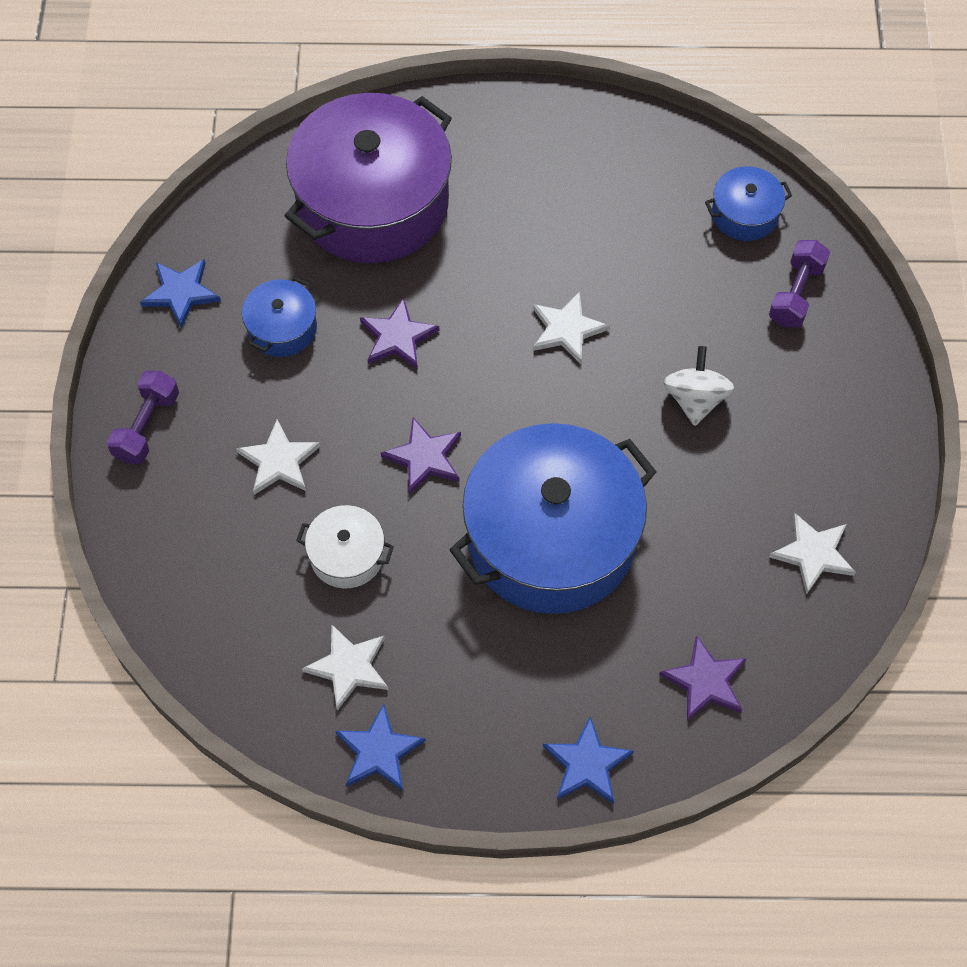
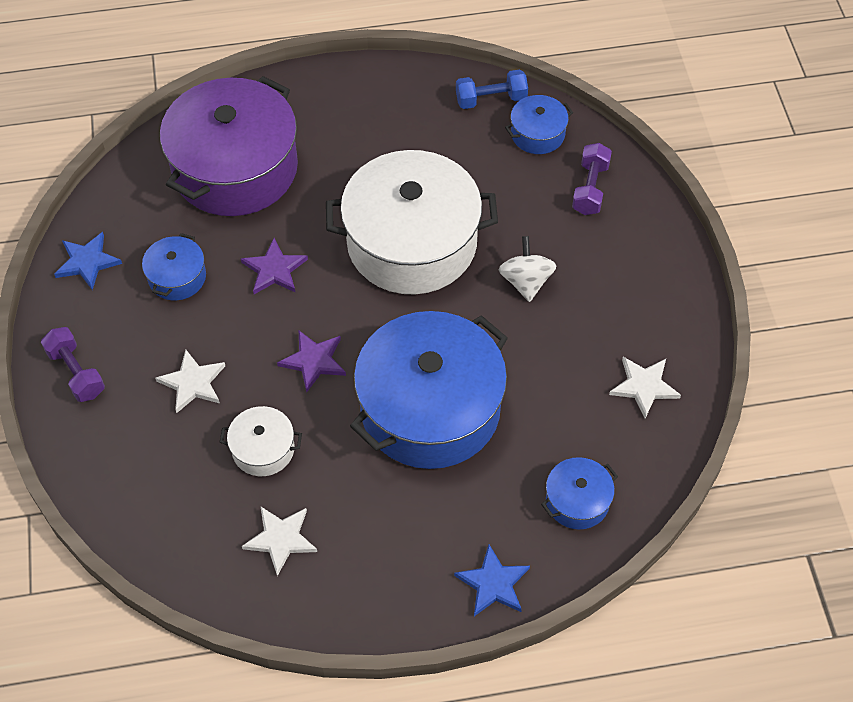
camera: 10 degrees left, 5 degrees down
purple dumbbell [107,371,179,464] -> purple dumbbell turned 45 degrees counterclockwise [41,327,105,402]
blue star [335,704,426,791] -> none
white star [533,291,610,364] -> white pot [326,150,498,294]
purple star [659,635,747,721] -> blue pot [541,457,618,529]
none -> blue dumbbell [456,69,528,109]

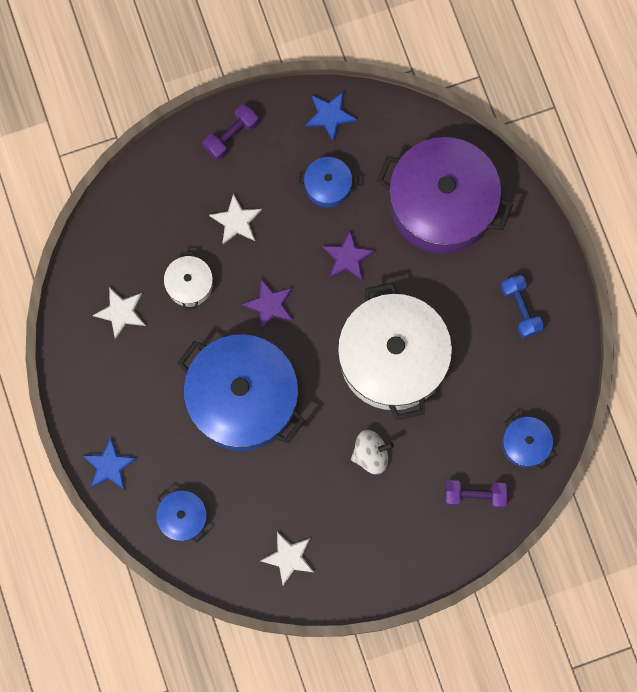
camera: 80 degrees right, 20 degrees up
blue dumbbell [456,69,528,109] -> blue dumbbell moved to [501,275,544,338]

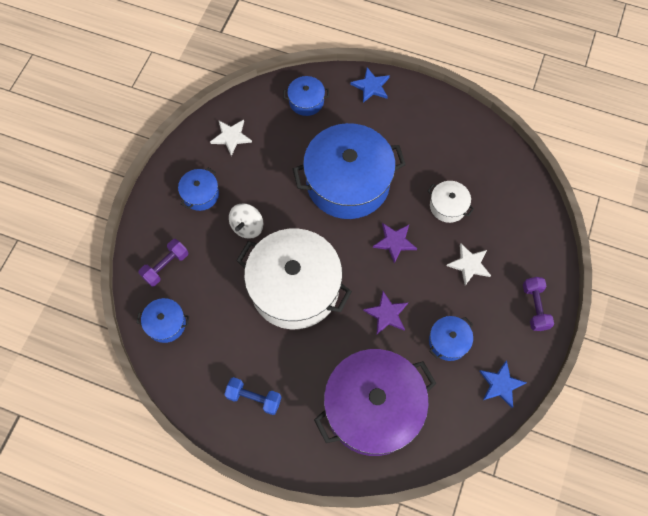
camera: 130 degrees right, 10 degrees down
white star [93,287,146,340] -> none
none -> blue pot [178,168,219,211]

